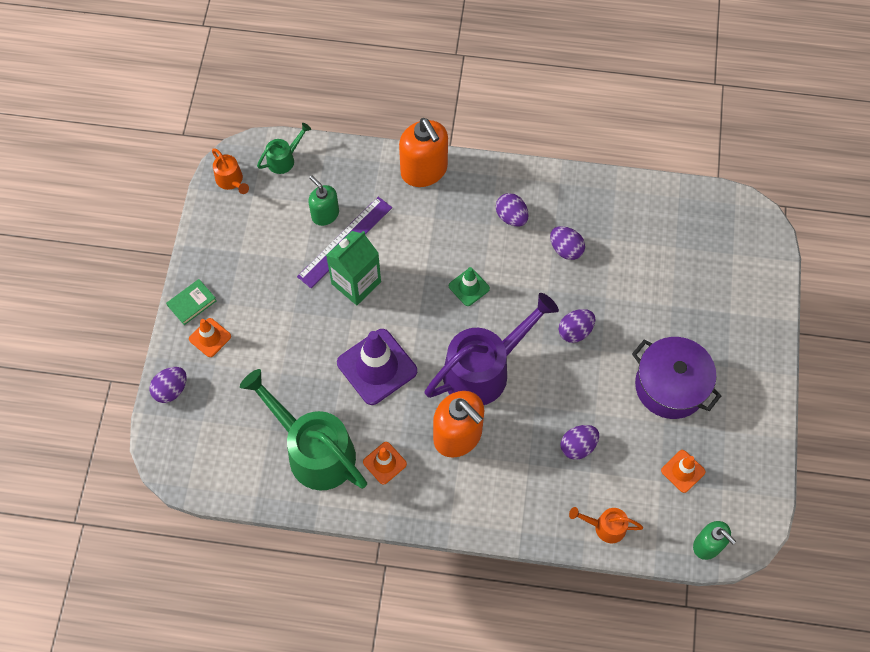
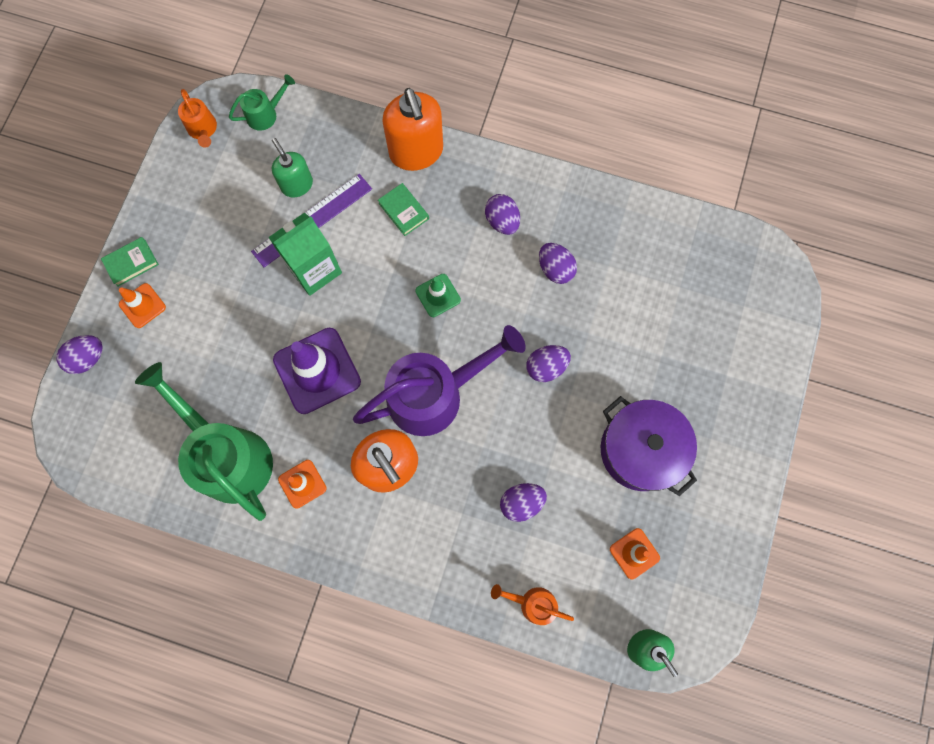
camera: 10 degrees right, 10 degrees up
none -> green book [378,183,429,236]

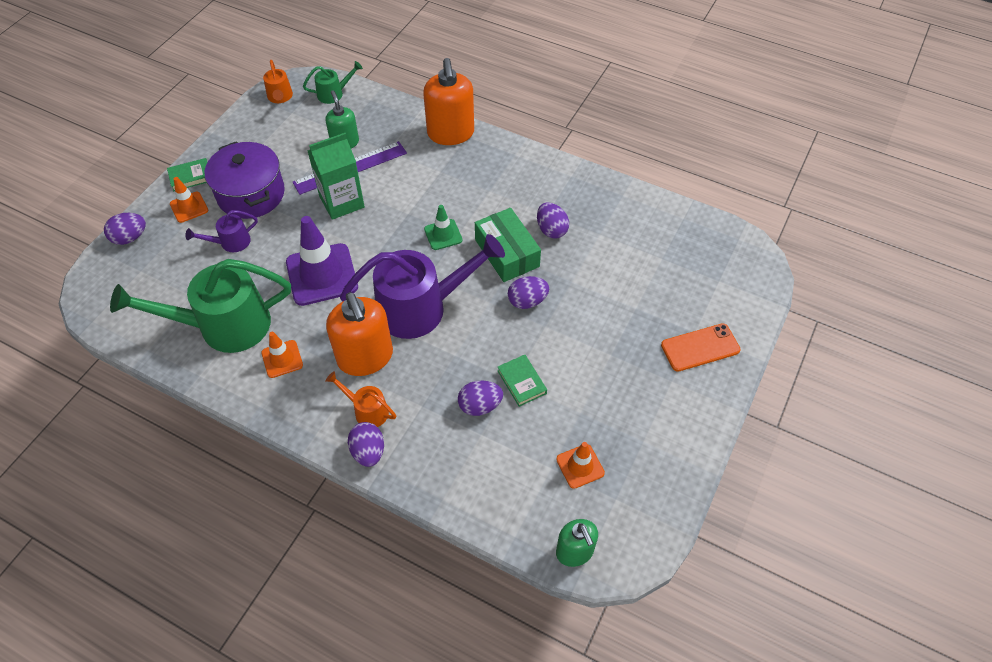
camera: 10 degrees right, 20 degrees down
green watering can [135,362,273,521] -> green watering can turned 75 degrees counterclockwise [110,259,291,353]
green book [378,183,429,236] -> green book moved to [498,355,547,407]
purple egg [485,194,520,235] -> purple egg moved to [348,422,384,467]
orange watering can [491,584,574,625] -> orange watering can moved to [325,371,396,427]
purple pot [601,396,697,496] -> purple pot moved to [204,141,285,219]
none -> purple watering can [186,210,258,252]
none -> green box [475,208,541,282]
none -> orange phone [661,323,741,372]

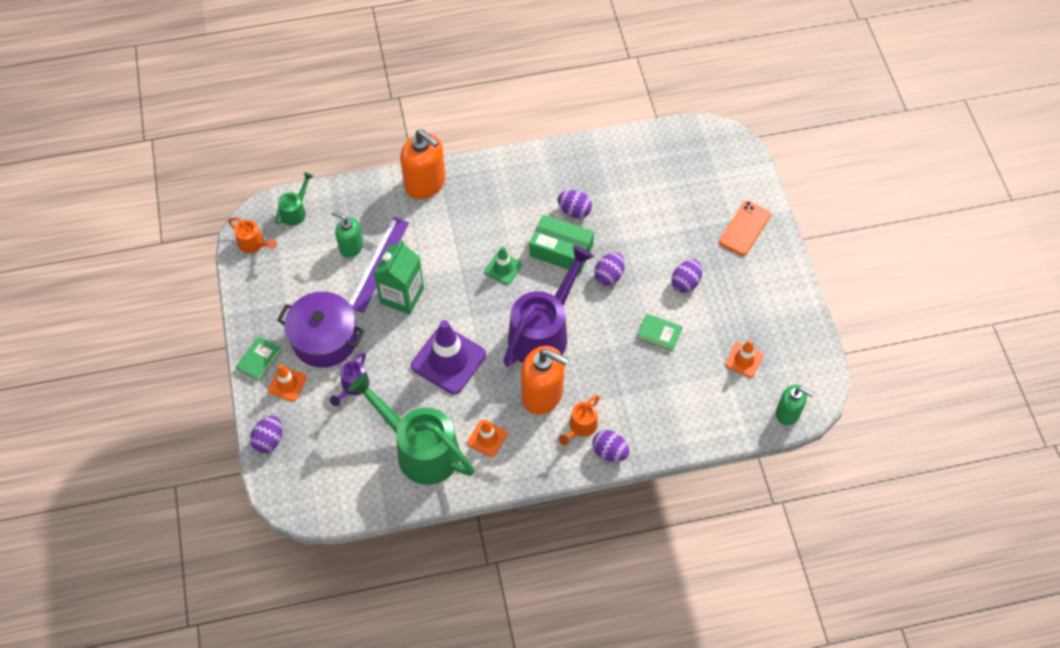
camera: 40 degrees left, 5 degrees up
green watering can [110,259,291,353] -> green watering can turned 90 degrees clockwise [348,373,475,485]
orange watering can [325,371,396,427] -> orange watering can turned 45 degrees counterclockwise [558,395,600,445]
purple egg [458,380,503,416] -> purple egg moved to [671,260,702,293]

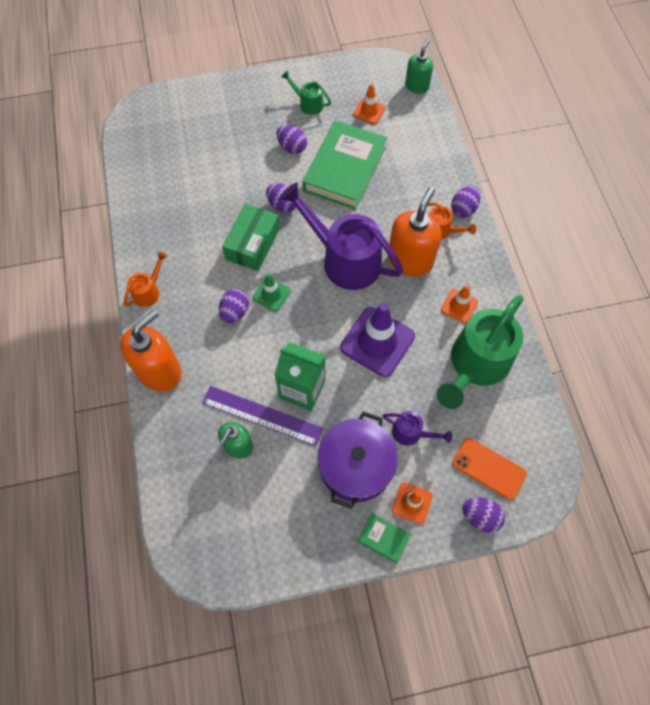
camera: 90 degrees left, 5 degrees up
orange watering can [228,217,277,253] -> orange watering can moved to [124,252,168,307]
green watering can [275,172,313,226] -> green watering can moved to [281,71,331,115]
purple egg [557,190,592,218] -> purple egg moved to [219,289,249,323]
green book [637,314,682,351] -> green book [302,120,387,210], size x2.37
orange phone [719,201,771,256] -> orange phone moved to [452,438,527,500]

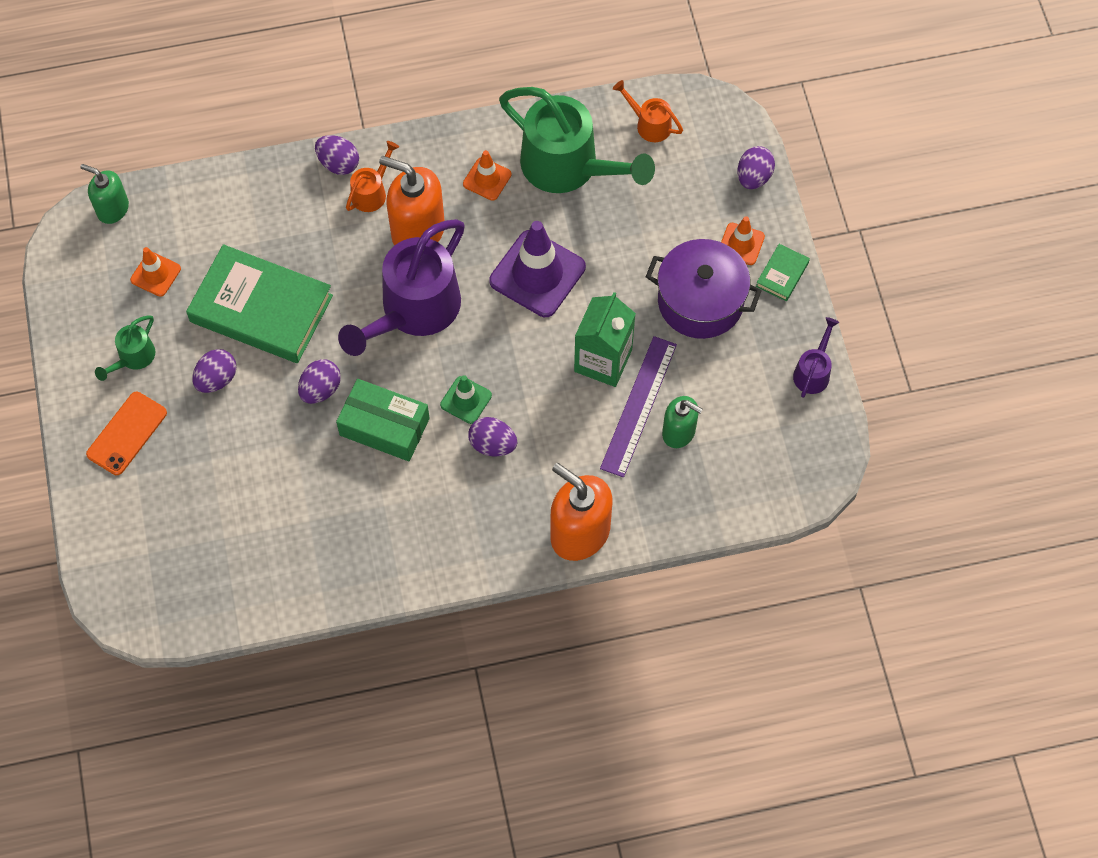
camera: 90 degrees left, 0 degrees up
orange watering can [124,252,168,307] -> orange watering can moved to [613,80,683,142]
purple watering can [382,411,452,446] -> purple watering can moved to [793,317,839,398]
orange phone [452,438,527,500] -> orange phone moved to [86,392,167,475]

